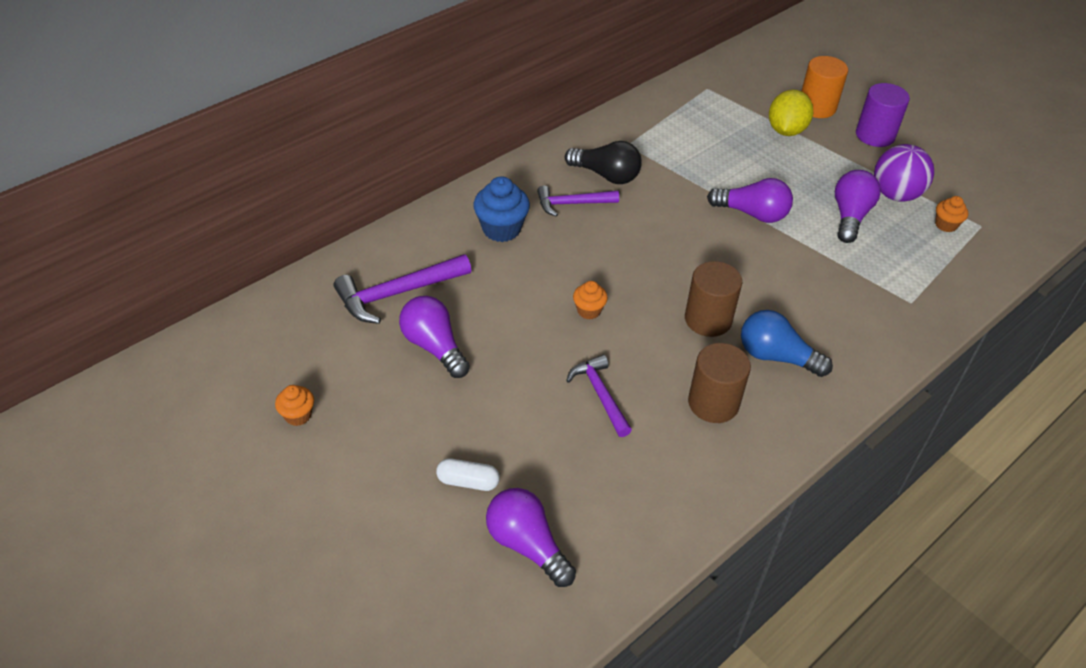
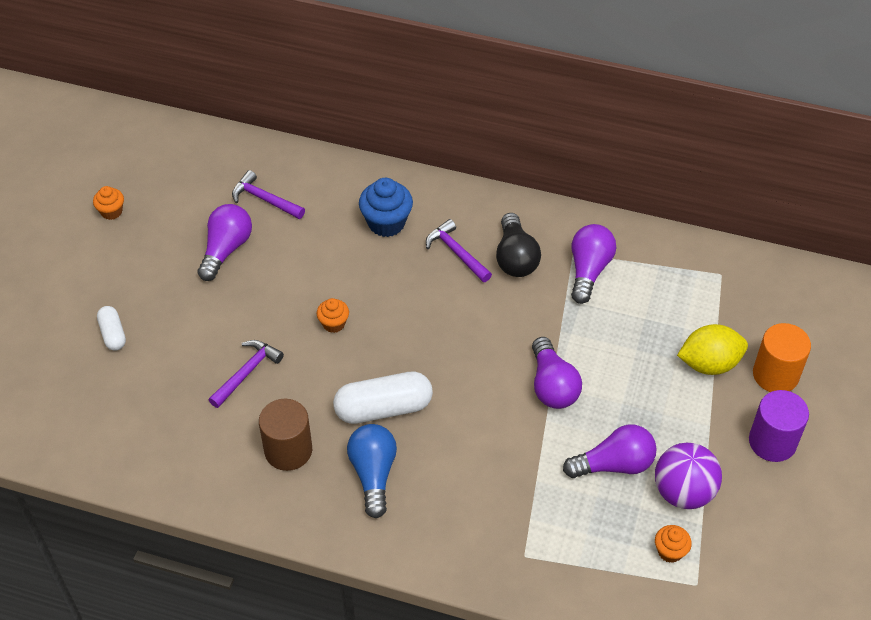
camera: 60 degrees right, 5 degrees up
purple hammer [334,254,471,324] -> purple hammer [232,170,305,219], size x0.66
purple light bulb [486,488,576,587] -> purple light bulb moved to [571,224,616,304]
brown cylinder [685,261,742,337] -> white capsule [333,371,433,424]

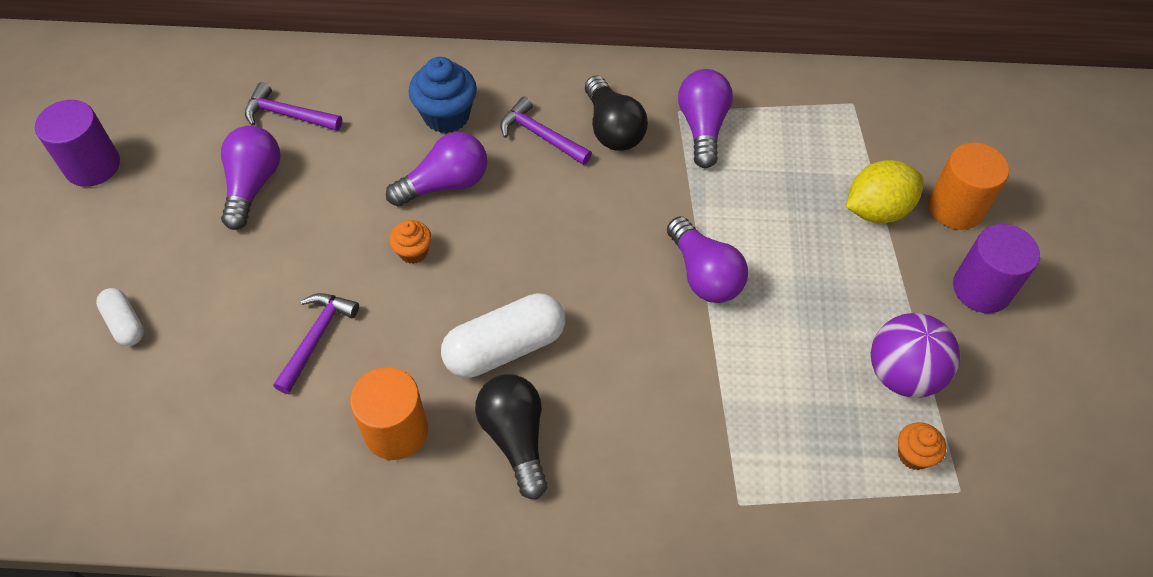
camera: 15 degrees left, 5 degrees up
orange cupcake [93,186,124,220] -> purple cylinder [35,100,120,187]
brown cylinder [259,399,312,471] -> orange cylinder [350,367,428,460]
blue light bulb [347,424,397,518] -> black light bulb [475,374,548,500]
purple light bulb [563,424,657,478] -> purple light bulb moved to [386,132,487,206]

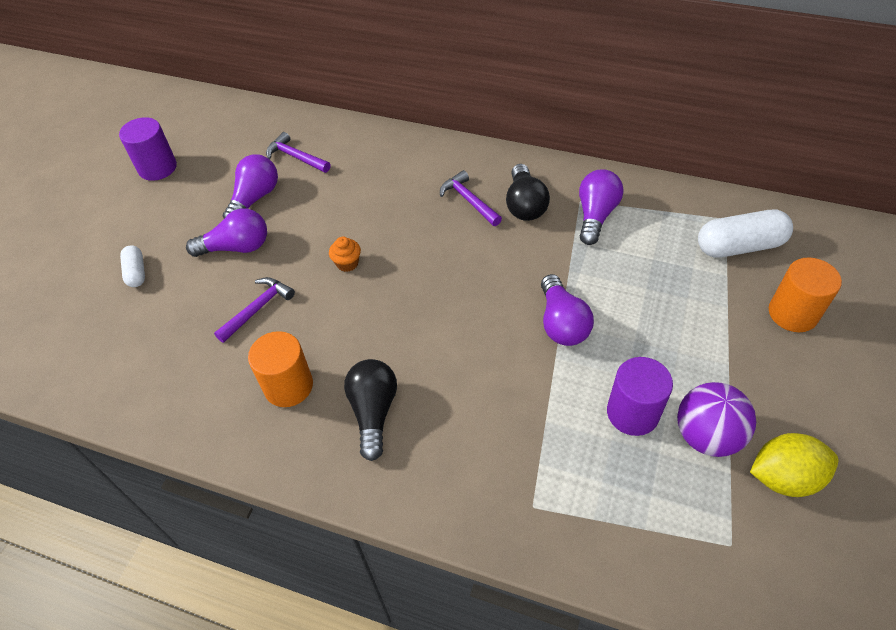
camera: 20 degrees right, 5 degrees down
purple light bulb [386,132,487,206] -> purple light bulb moved to [186,209,267,257]
blue cupcake [408,57,477,133] -> none
white capsule [441,293,565,378] -> white capsule moved to [698,210,793,258]
yellow lemon [846,160,924,223] -> yellow lemon moved to [750,433,839,497]
orange cupcake [898,422,946,470] -> none
purple cylinder [953,224,1040,313] -> purple cylinder moved to [607,357,673,436]

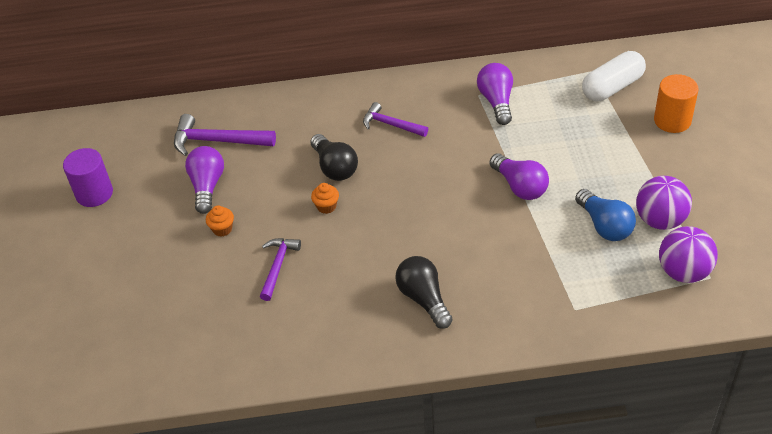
camera: 25 degrees left, 5 degrees down
white capsule [120,245,145,287] -> none
purple light bulb [186,209,267,257] -> orange cupcake [206,206,234,237]
orange cylinder [248,331,313,407] -> none
purple hammer [266,132,330,173] -> purple hammer [174,114,276,156], size x1.52
black light bulb [506,164,550,221] -> black light bulb moved to [311,134,358,181]
purple cylinder [607,357,673,436] -> blue light bulb [575,189,636,241]
yellow lemon [750,433,839,497] -> none
none -> purple ball [659,226,718,283]

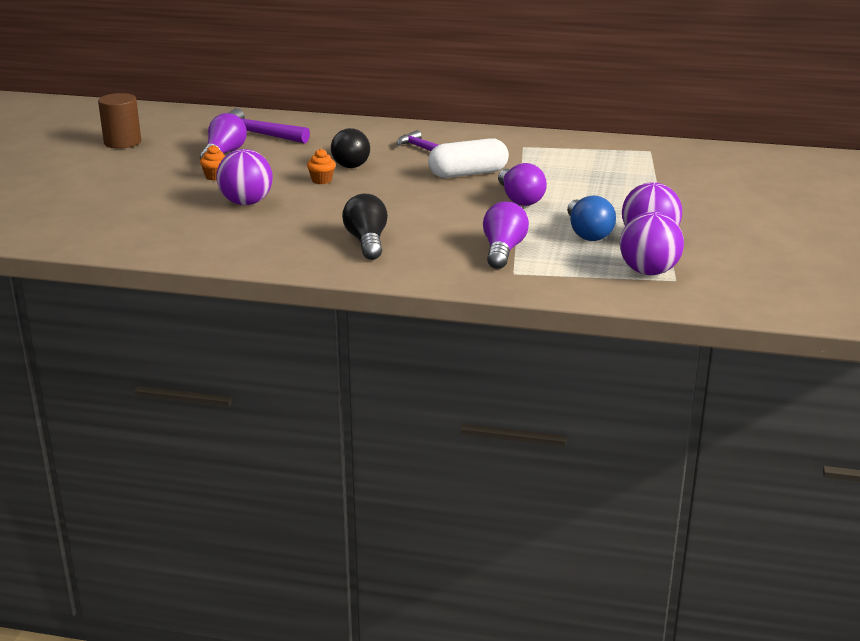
camera: 15 degrees right, 20 degrees down
purple cylinder [63,148,113,207] -> brown cylinder [98,93,141,149]
purple hammer [260,238,301,301] -> purple ball [216,149,273,205]
purple light bulb [477,63,513,125] -> purple light bulb moved to [483,201,529,269]
white capsule [582,51,646,101] -> white capsule moved to [428,138,509,178]
orange cylinder [654,74,699,133] -> none

